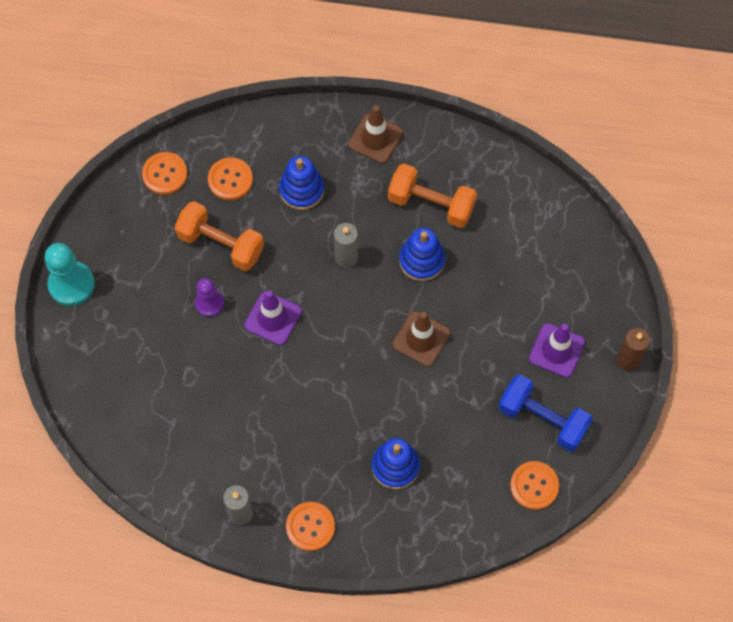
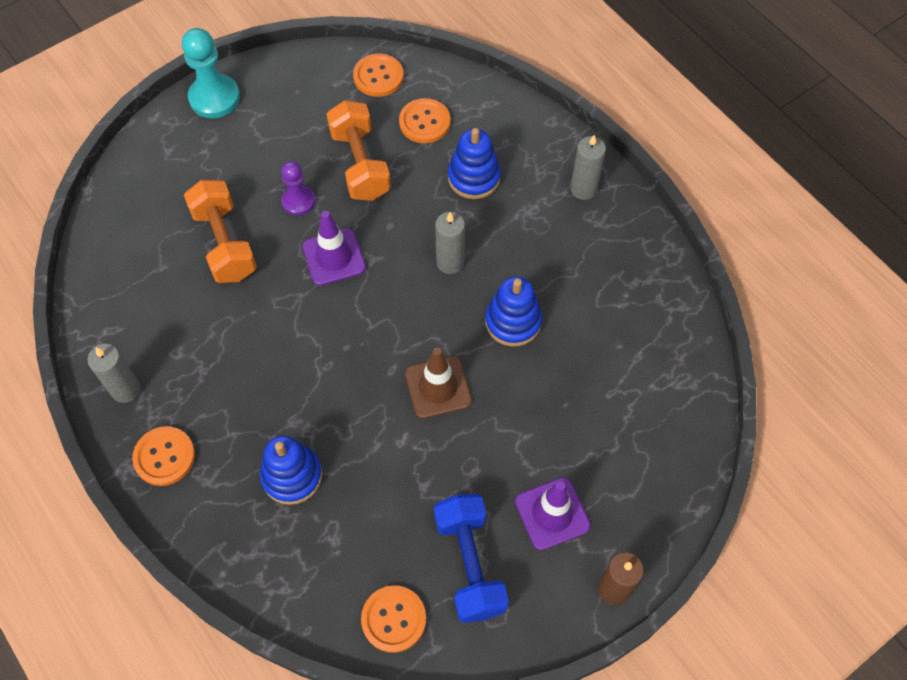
camera: 45 degrees right, 5 degrees down
brown traffic cone [348,105,403,164] -> grey candle [570,135,606,200]
orange dumbbell [388,163,477,228] -> orange dumbbell moved to [184,180,257,283]

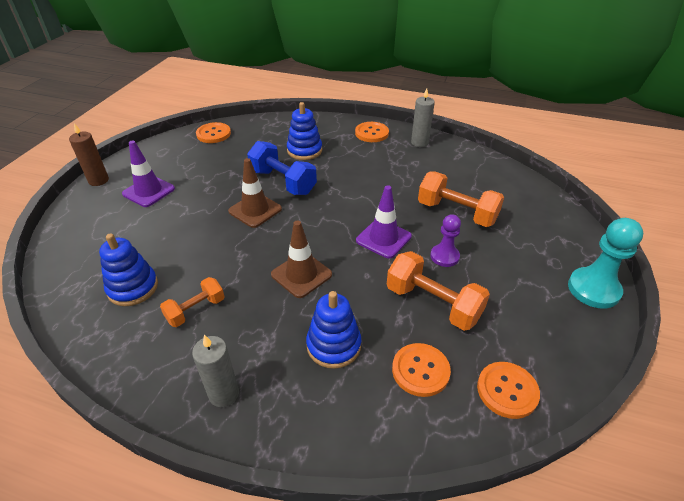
camera: 145 degrees right, 20 degrees down
blue dumbbell [434,494,509,623] -> blue dumbbell moved to [247,141,317,195]
grey candle [435,212,465,274] -> brown traffic cone [271,221,332,298]
blue stacking toy [485,276,542,347] -> blue stacking toy moved to [99,233,158,306]
none -> orange dumbbell [160,277,225,327]

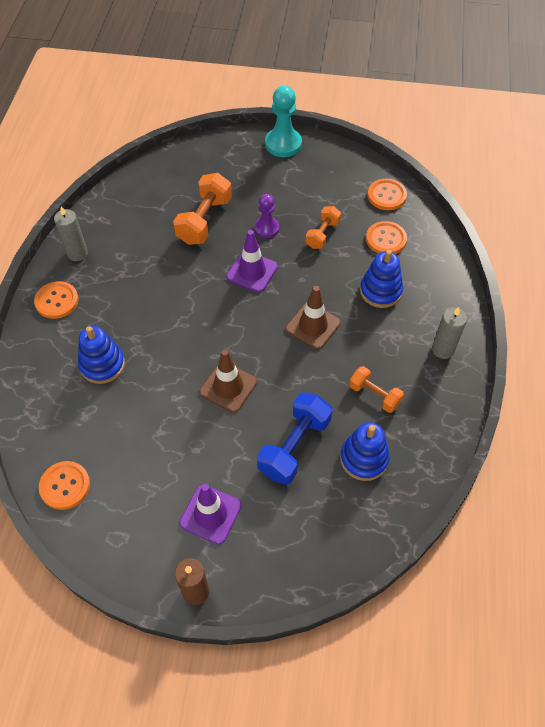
camera: 100 degrees left, 15 degrees up
blue dumbbell [247,141,317,195] -> blue dumbbell moved to [257,392,332,485]
orange dumbbell [387,251,490,331] -> orange dumbbell [305,206,341,249], size x0.61

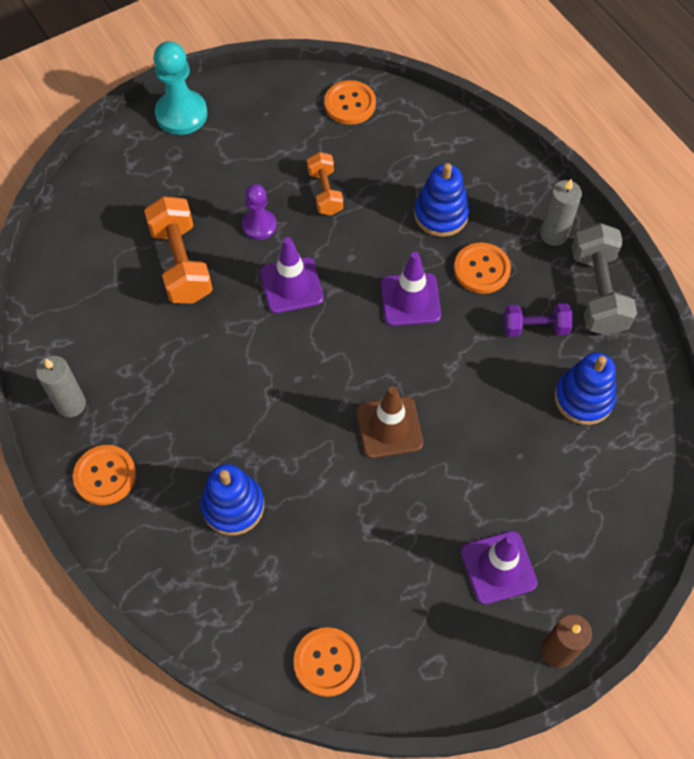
camera: 40 degrees left, 5 degrees up
blue dumbbell [257,392,332,485] -> none
brown traffic cone [286,286,341,349] -> purple traffic cone [381,252,441,326]
orange dumbbell [349,366,404,413] -> purple dumbbell [504,304,573,337]
orange button [366,221,407,254] -> orange button moved to [454,242,511,294]
none -> grey dumbbell [572,223,637,336]

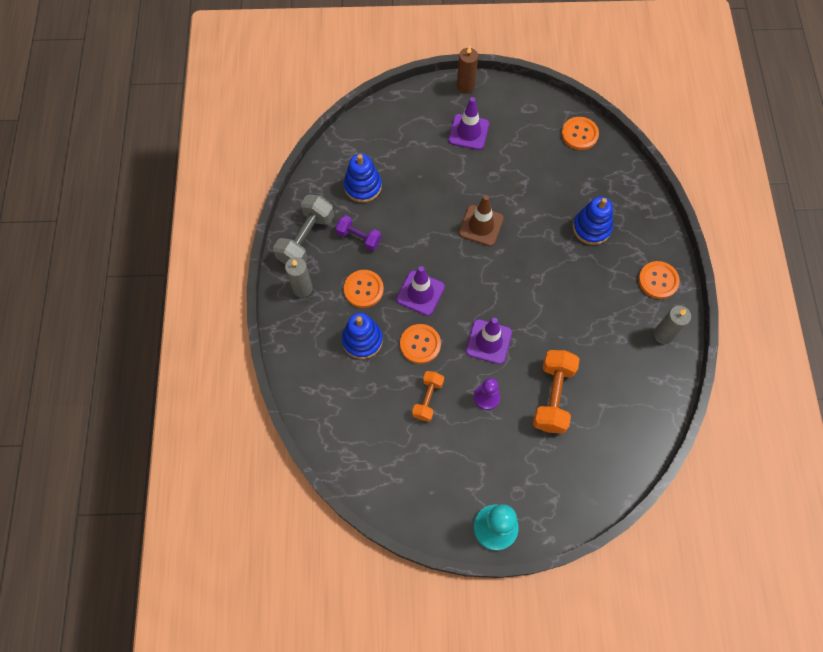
camera: 150 degrees left, 5 degrees up
orange button [324,80,376,125] -> orange button moved to [400,324,441,364]

